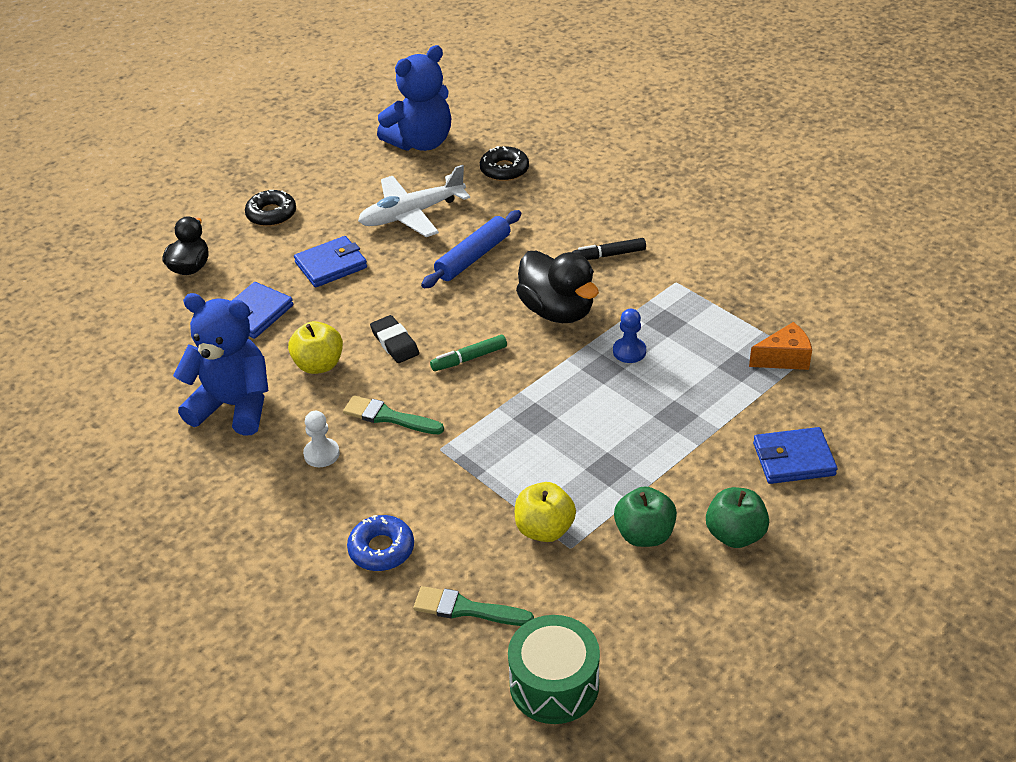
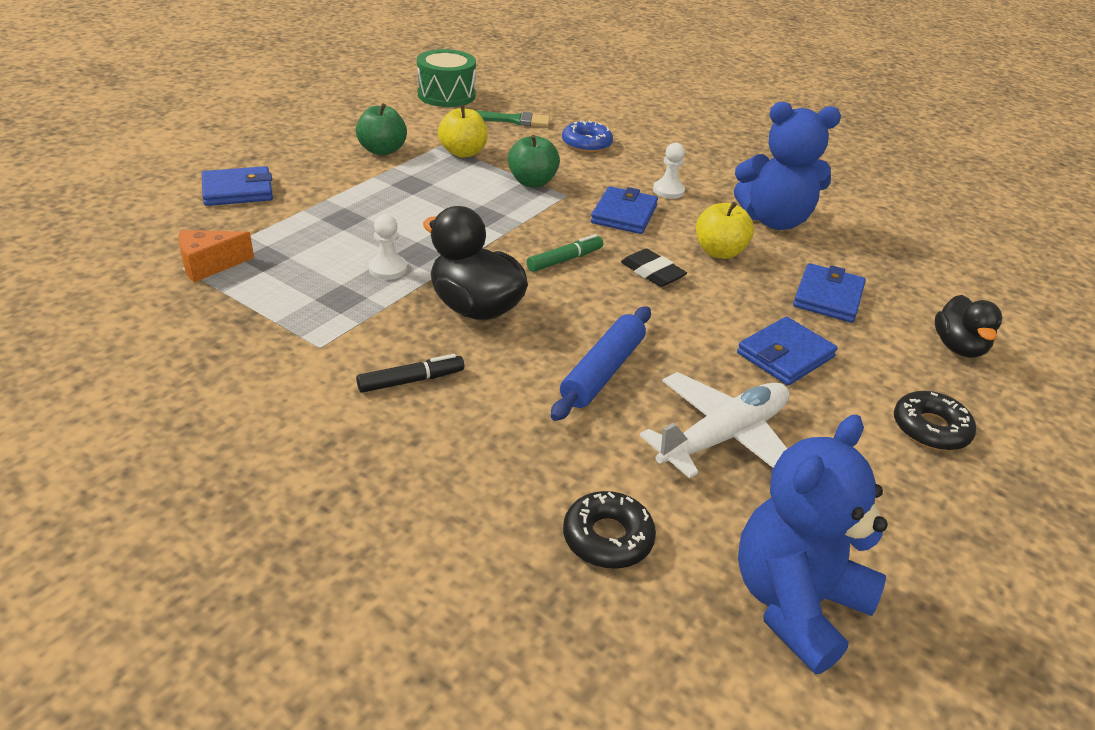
camera: 165 degrees right, 5 degrees down
green brush [343,395,444,434] -> blue wallet [591,186,658,234]
blue pawn [613,309,646,363] -> white pawn [369,214,407,280]
green apple [706,487,769,548] -> green apple moved to [508,135,560,187]

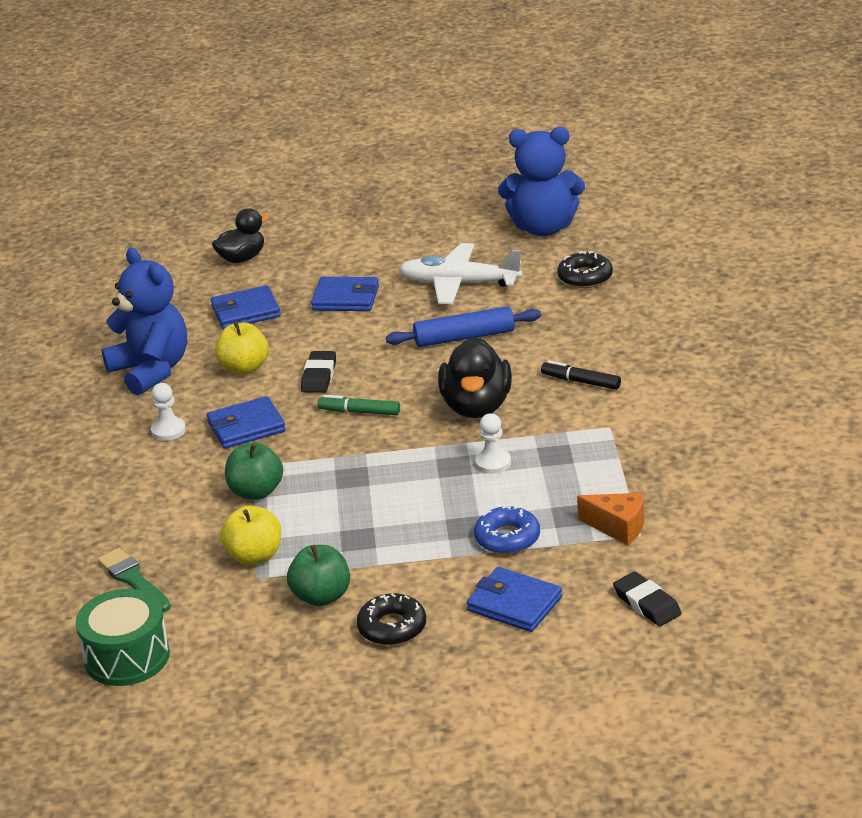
camera: 125 degrees left, 5 degrees down
blue donut [562,121,613,153] -> blue donut moved to [474,505,540,554]
black donut [894,391,976,451] -> black donut moved to [357,593,426,645]
none -> black eraser [613,571,682,626]

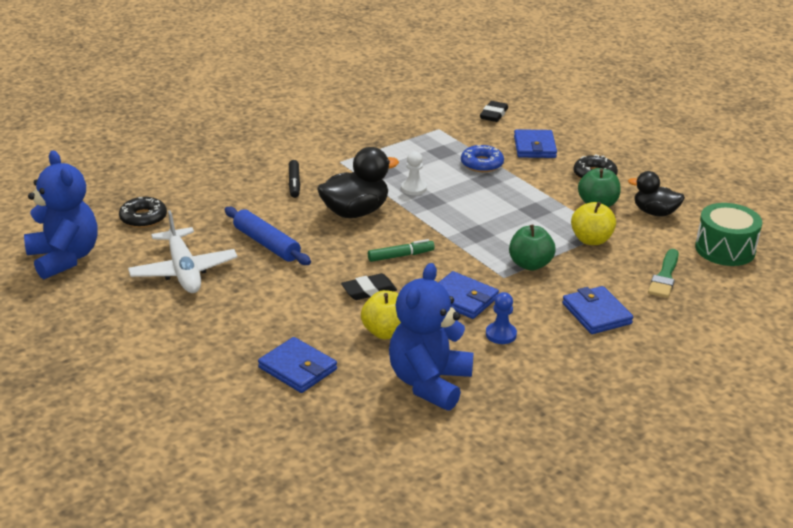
camera: 125 degrees left, 0 degrees up
white pawn [151,383,186,441] -> blue pawn [486,292,517,344]
black duck [212,208,269,263] -> black duck moved to [628,171,685,216]
blue wallet [311,277,379,311] -> blue wallet moved to [562,286,633,334]
green marker [318,395,400,415] -> green marker turned 90 degrees counterclockwise [368,239,435,262]
orange cheese [577,493,644,545] -> none

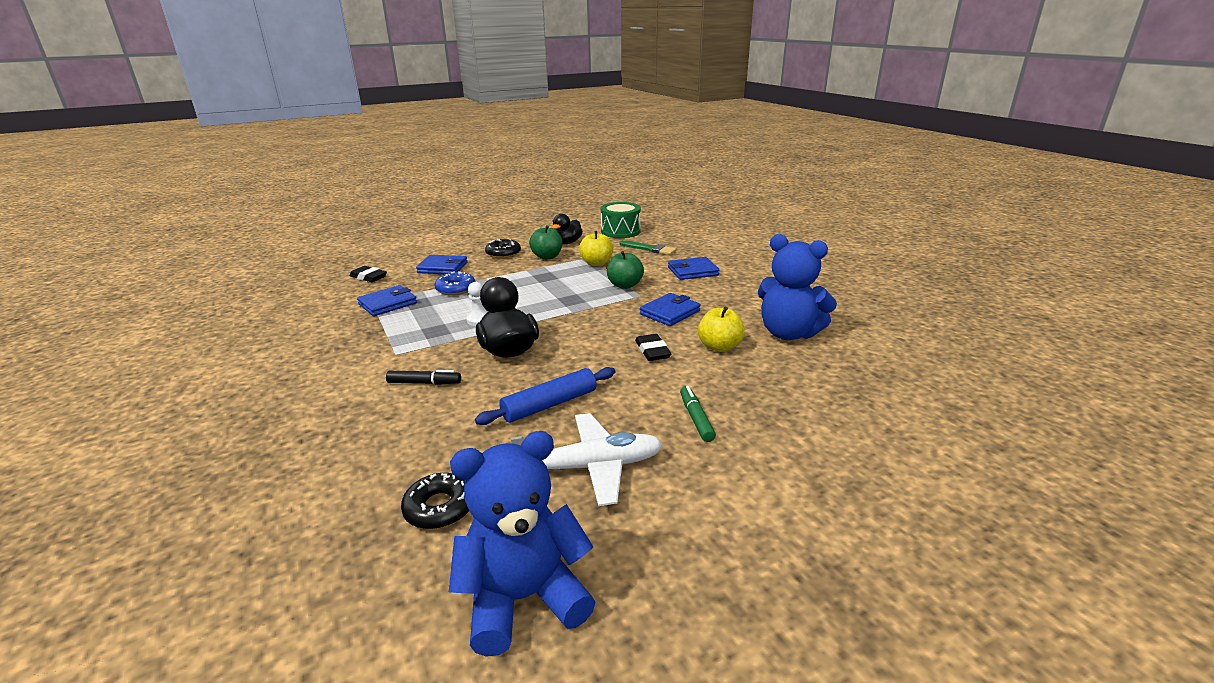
camera: 80 degrees left, 5 degrees down
blue wallet [258,337,337,393] -> blue wallet moved to [357,285,417,316]
green marker [368,239,435,262] -> green marker moved to [680,386,716,442]
blue pawn [486,292,517,344] -> none

